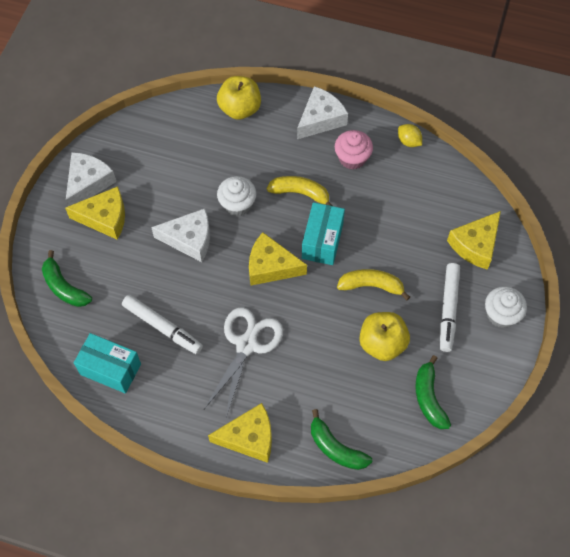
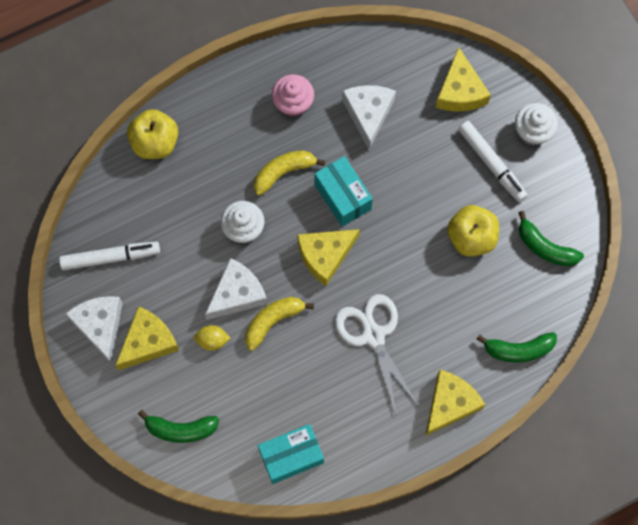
camera: 45 degrees left, 10 degrees up
white marker [122,295,203,354] -> white marker moved to [59,241,160,271]
white cheese [297,86,348,139] -> white cheese moved to [342,85,396,149]
yellow banana [337,269,410,300] -> yellow banana moved to [245,297,314,351]
yellow lemon [398,124,422,147] -> yellow lemon moved to [194,325,230,351]

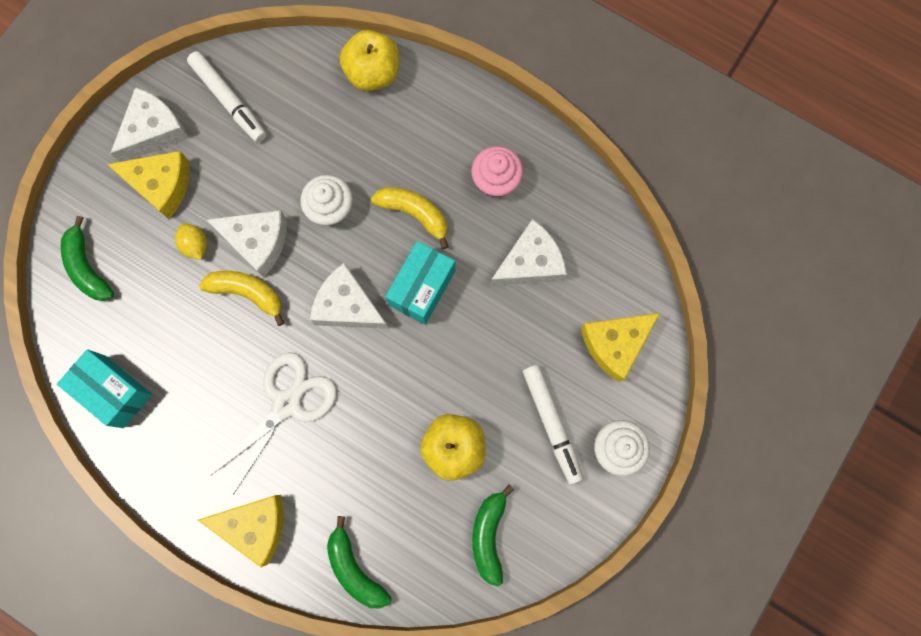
camera: 60 degrees right, 5 degrees up
yellow cheese [297,229,360,286] -> white cheese [310,263,389,329]
white marker [458,121,528,202] -> white marker turned 45 degrees counterclockwise [523,365,583,484]

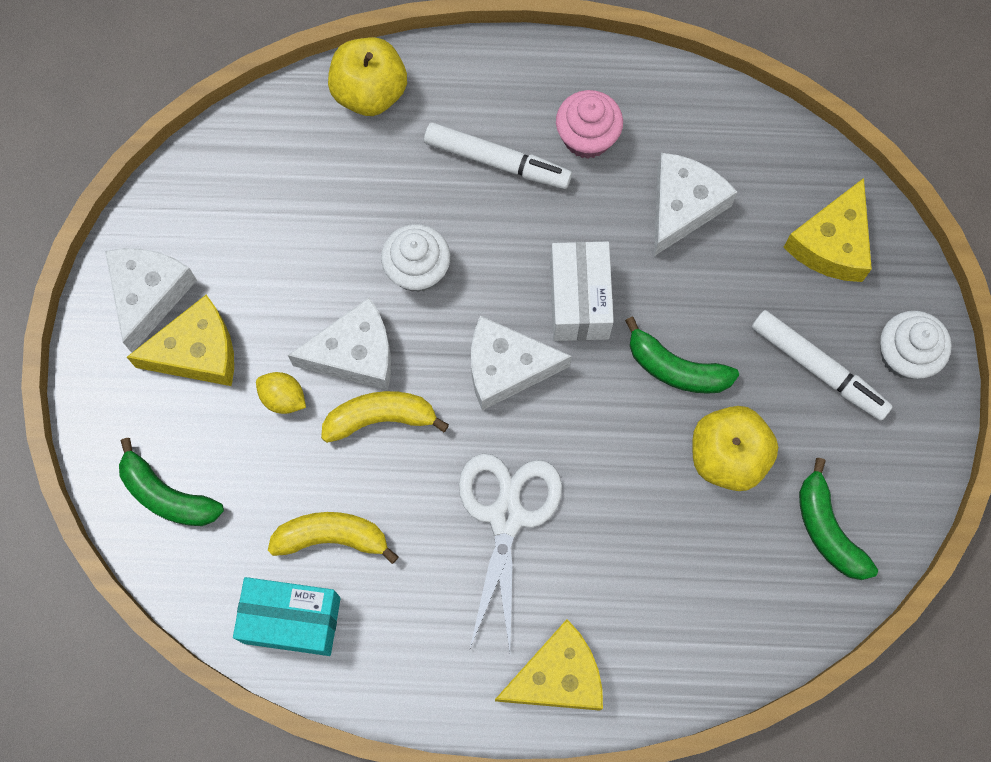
camera: 30 degrees left, 5 degrees down
white marker [187,51,266,142] -> white marker moved to [424,122,572,189]
green banana [327,516,392,608] -> green banana moved to [625,317,739,394]
yellow banana [371,187,449,249] -> yellow banana moved to [268,512,399,564]
turquoise box [385,241,455,325] -> white box [550,241,614,341]

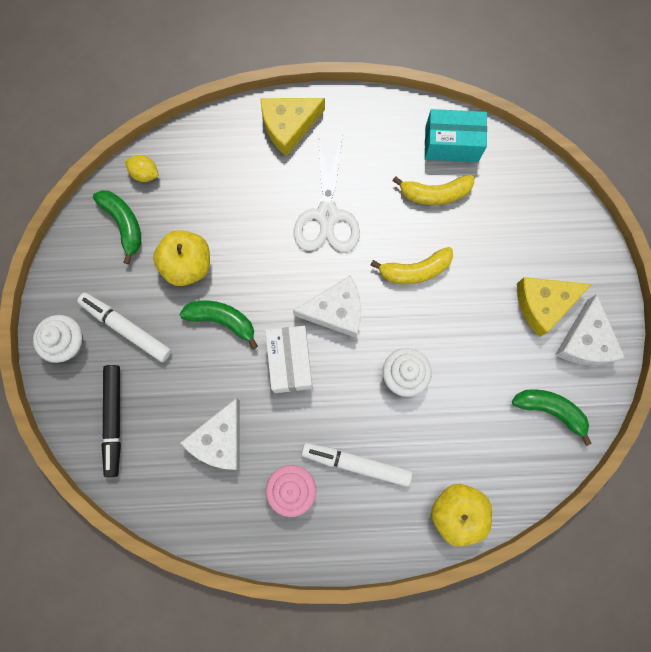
camera: 175 degrees right, 5 degrees up
green banana [119,438,224,526] -> green banana moved to [512,389,592,446]
yellow lemon [256,372,306,414] -> yellow lemon moved to [125,155,158,182]
white cheese [288,297,391,390] -> none
yellow cheese [783,178,872,282] -> black marker [101,365,121,477]

